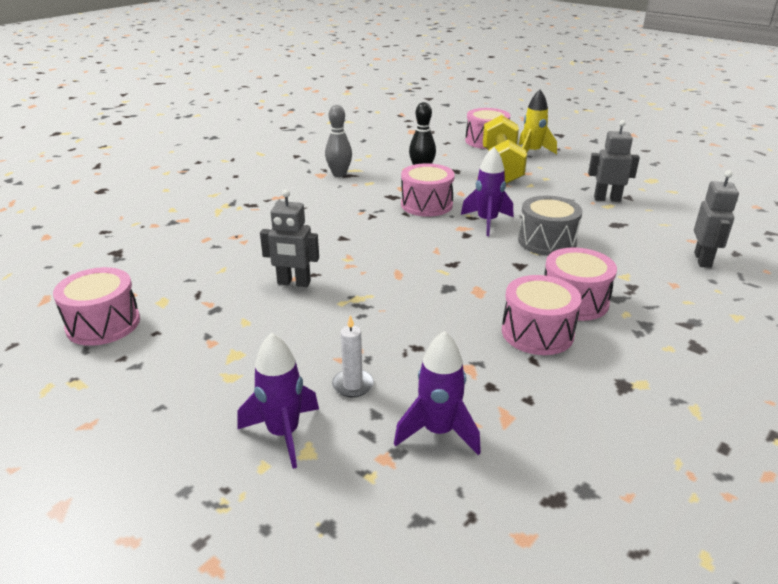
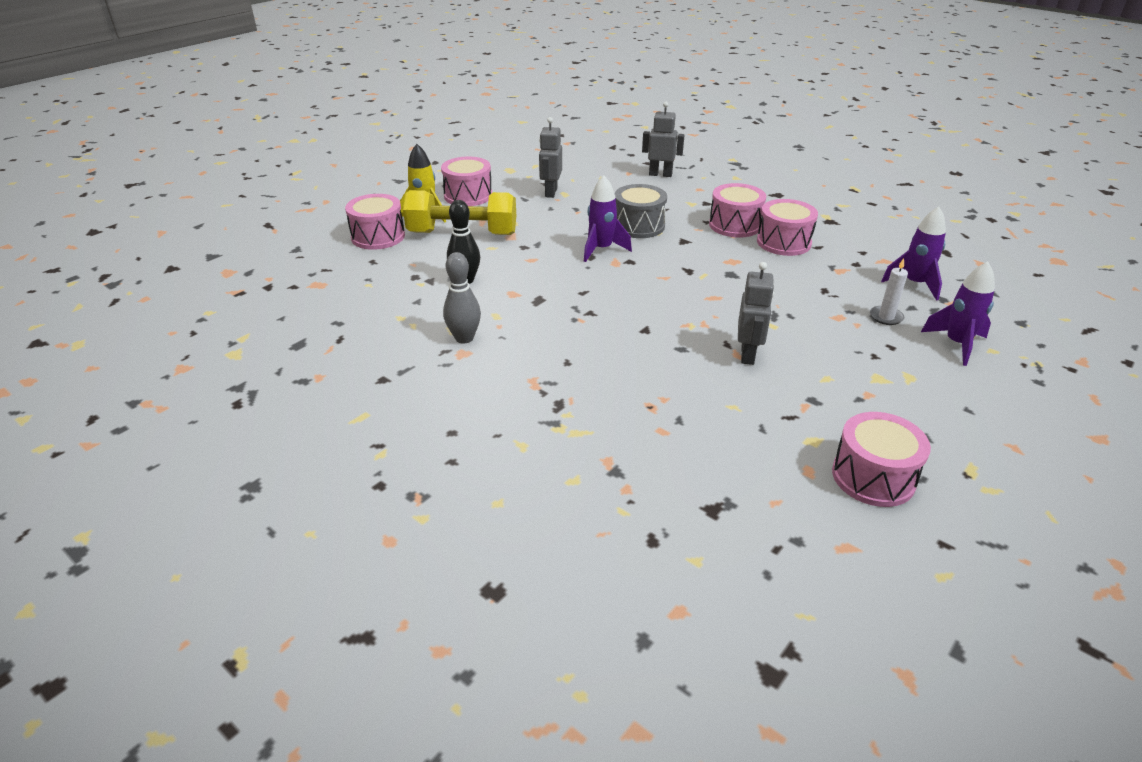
camera: 90 degrees left, 5 degrees up
pink drum [401,163,455,217] -> pink drum moved to [441,156,492,206]

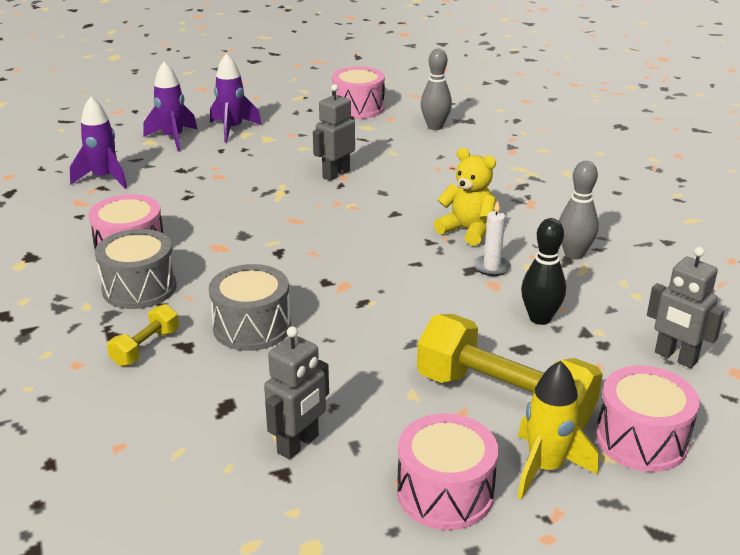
camera: 150 degrees left, 5 degrees down
purple rocket [584,175,632,262] -> purple rocket moved to [210,53,262,142]
grey robot [642,102,685,177] -> grey robot moved to [647,247,725,368]
pink drum [709,183,766,238] -> grey drum [95,229,177,309]
white candle [870,258,908,325] -> white candle moved to [474,200,511,276]
none -> yellow dumbbell [107,304,179,366]
none -> grey bowling pin [421,49,452,130]
none -> yellow teddy bear [434,148,496,246]

